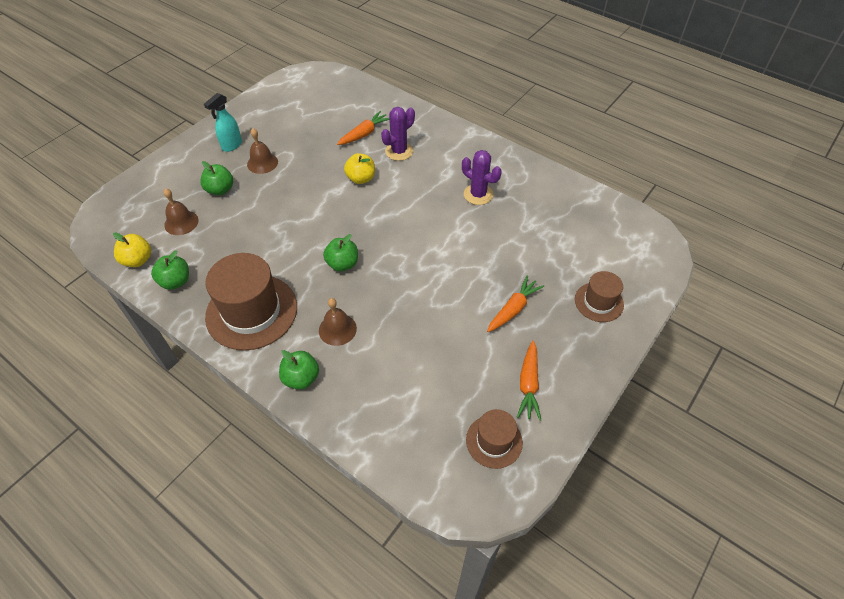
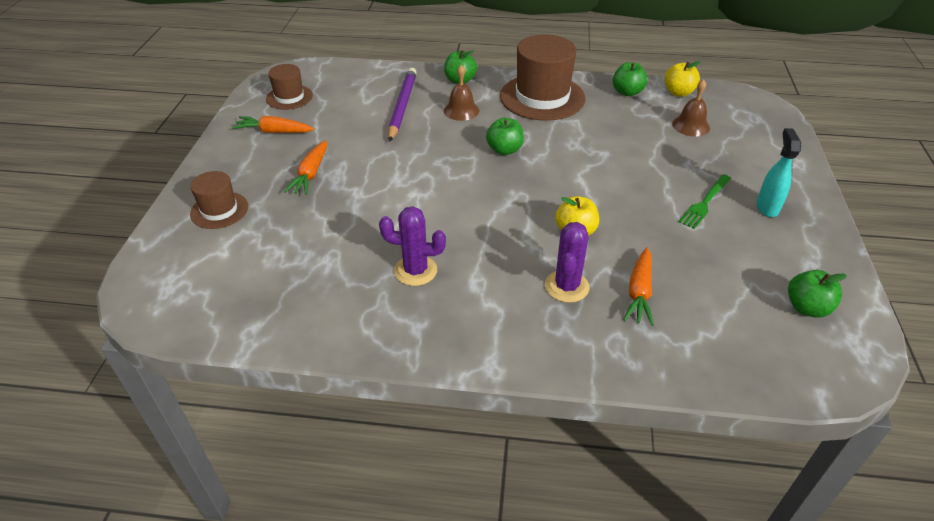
camera: 150 degrees right, 10 degrees down
green apple [201,161,233,195] -> green apple moved to [788,270,847,318]
brown bell [247,128,278,174] -> green fork [678,175,731,229]
orange carrot [517,341,541,421] -> orange carrot turned 60 degrees counterclockwise [232,116,314,133]
none -> purple pencil [388,68,417,142]

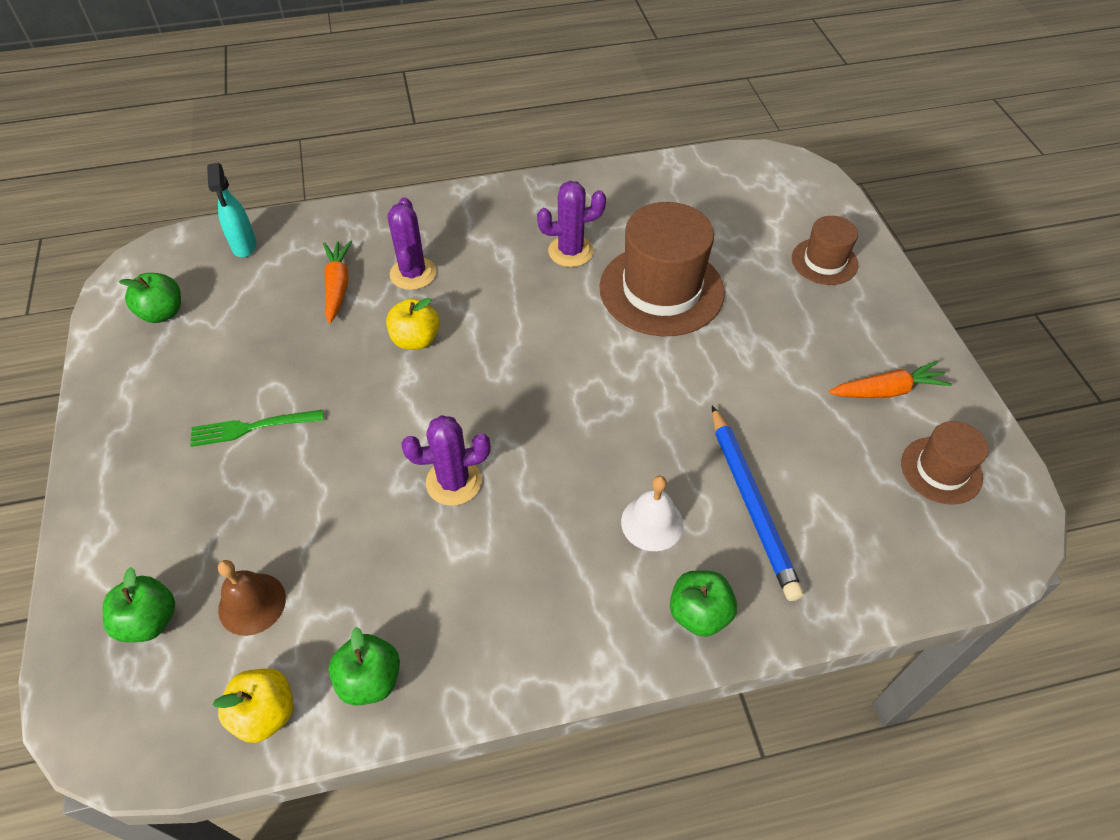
camera: 160 degrees right, 10 degrees up
orange carrot [284,140,327,195] -> none
purple pencil [388,68,417,142] -> blue pencil [712,406,804,601]
brown bell [444,65,479,121] -> white bell [621,476,684,551]
green apple [486,118,524,155] -> green apple moved to [102,567,175,642]
brown hat [500,35,585,121] -> brown hat moved to [599,202,725,336]
green fork [678,175,731,229] -> green fork turned 120 degrees counterclockwise [190,410,324,447]
turquoise spray bottle [756,128,801,217] -> turquoise spray bottle moved to [207,163,256,257]
none -> purple cactus [401,415,491,506]

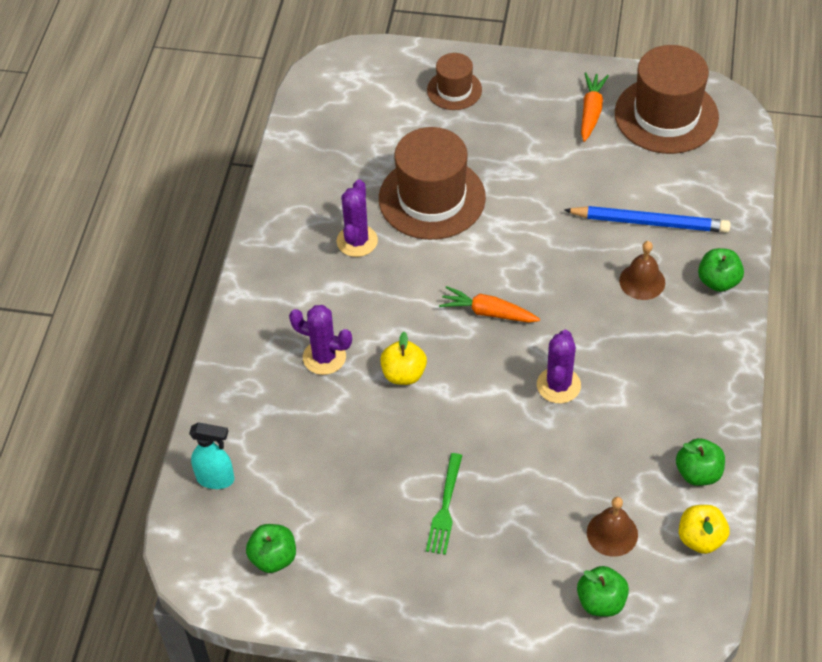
camera: 65 degrees left, 0 degrees up
orange carrot [323,240,352,323] -> orange carrot moved to [439,286,540,323]
white bell [621,476,684,551] -> brown bell [619,241,665,300]
brown hat [901,421,988,505] -> brown hat [615,45,719,154], size x1.85

